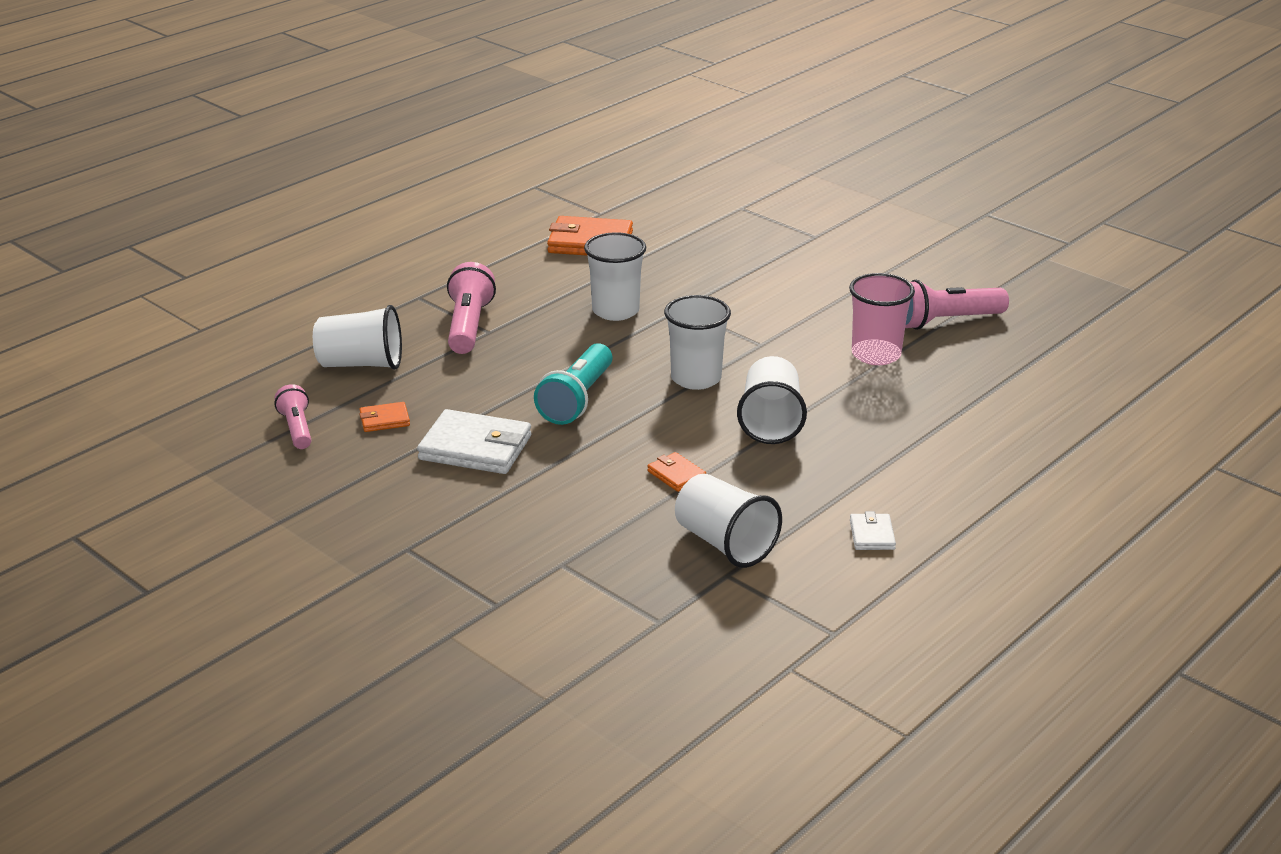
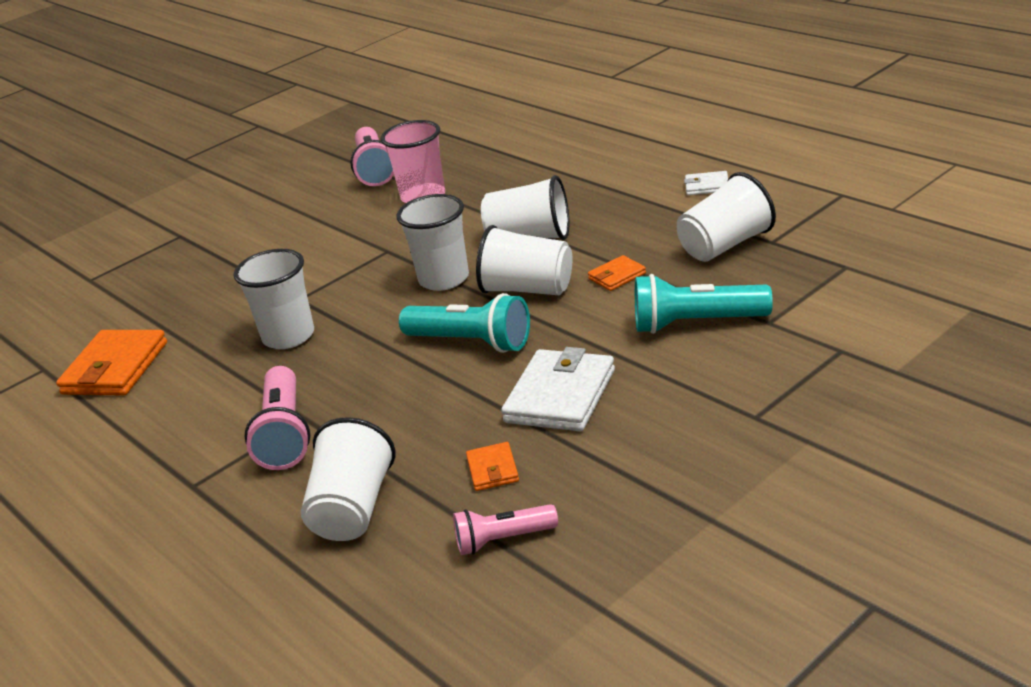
camera: 80 degrees left, 0 degrees up
pink flashlight [447,262,496,354] -> pink flashlight turned 105 degrees counterclockwise [244,366,310,470]
none -> white cup [476,225,572,295]
none -> turquoise flashlight [635,274,773,334]

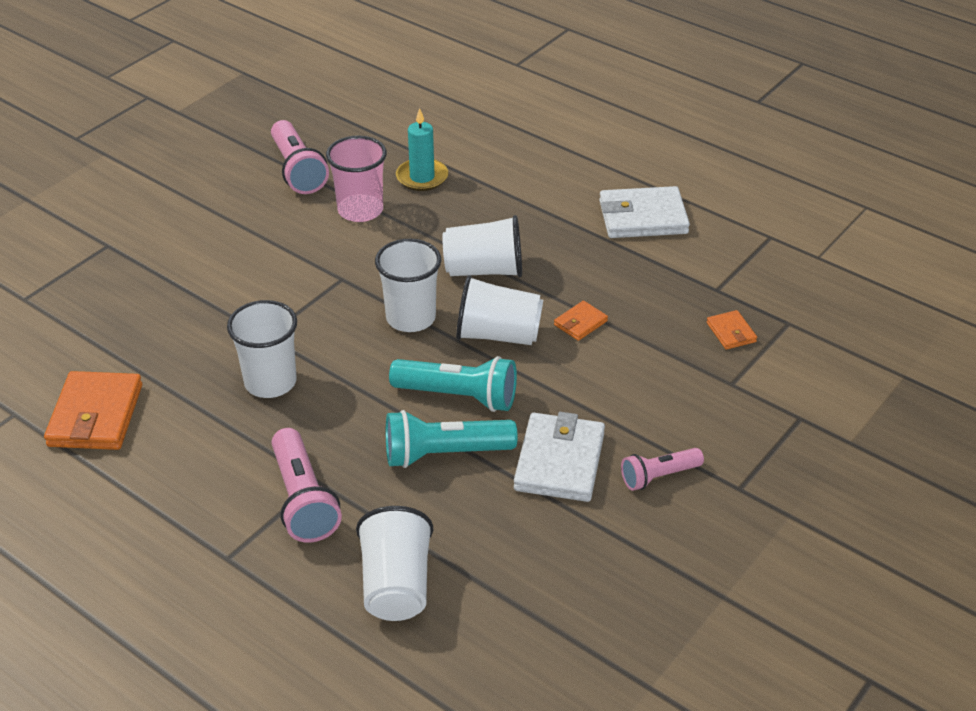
camera: 15 degrees left, 10 degrees up
pink flashlight [453,504,558,555] -> pink flashlight moved to [621,448,704,491]
orange wallet [466,442,519,491] -> orange wallet moved to [707,310,757,350]
turquoise flashlight [635,274,773,334] -> turquoise flashlight moved to [386,410,517,468]
white cup [677,172,776,262] -> none
white wallet [684,171,728,195] -> white wallet [599,186,690,238], size x2.01
none -> turquoise candle [396,108,448,191]

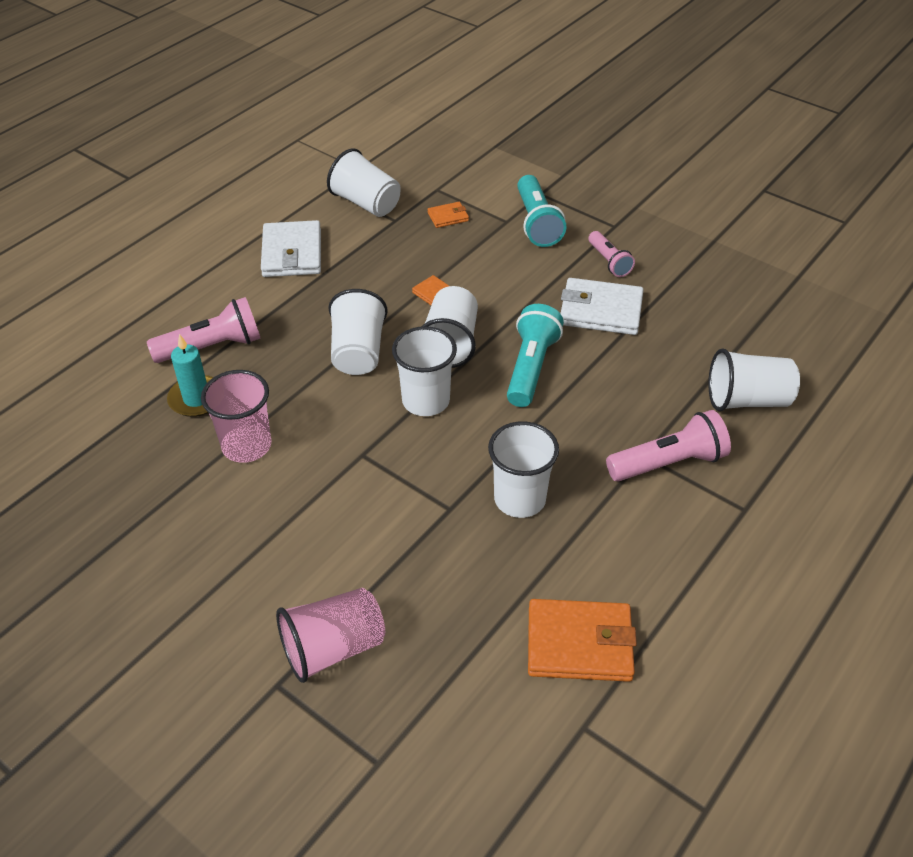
camera: 90 degrees left, 5 degrees up
pink flashlight [271,120,329,194] -> pink flashlight moved to [147,297,261,363]
turquoise flashlight [386,410,517,468] -> turquoise flashlight moved to [517,175,566,247]
none -> pink cup [276,588,385,683]
none -> white cup [327,148,401,217]

